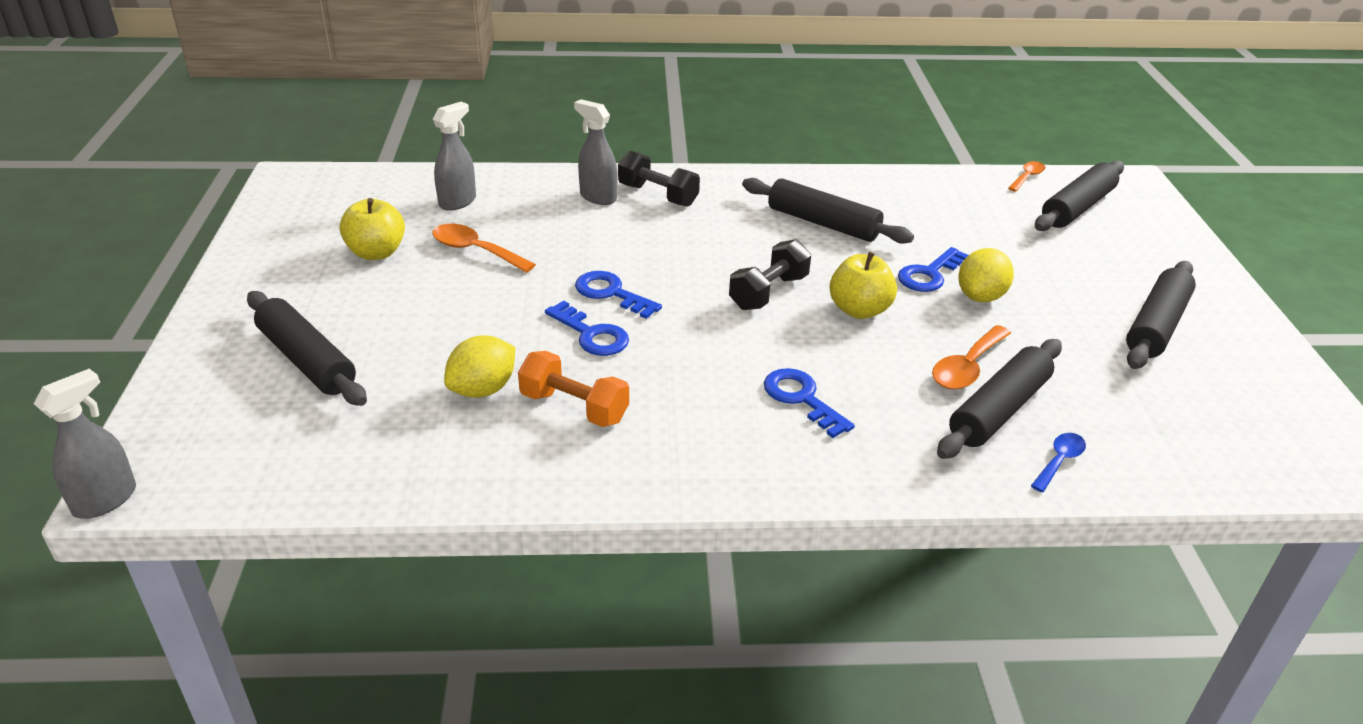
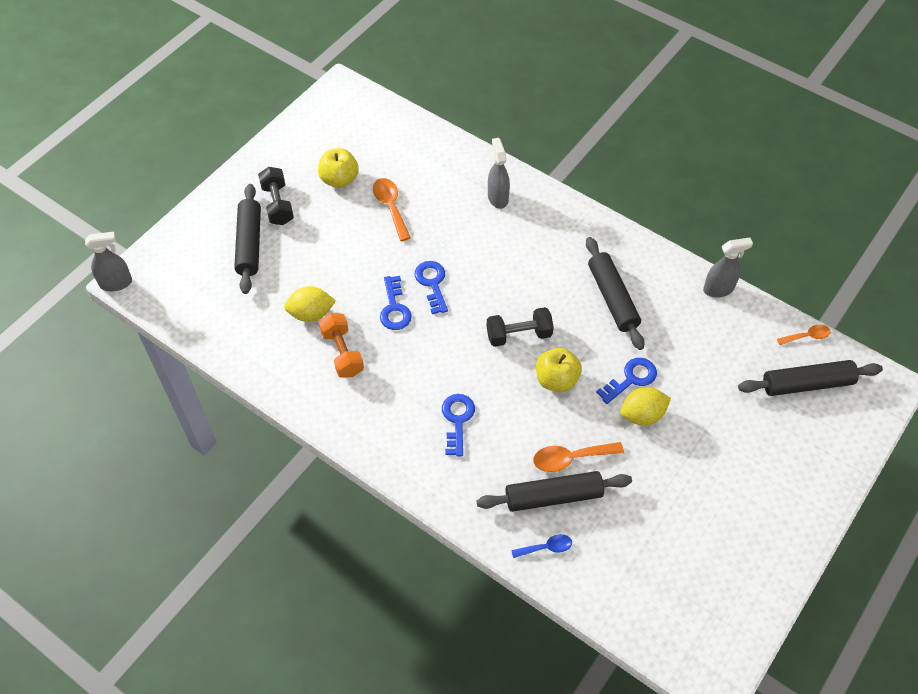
camera: 40 degrees right, 20 degrees up
grey spray bottle [433,102,476,211] -> grey spray bottle moved to [703,237,753,297]
black dumbbell [618,150,700,207] -> black dumbbell moved to [258,167,294,225]
blue key [898,247,969,292] -> blue key turned 150 degrees clockwise [596,358,657,404]
black rolling pin [1126,261,1196,369] -> none

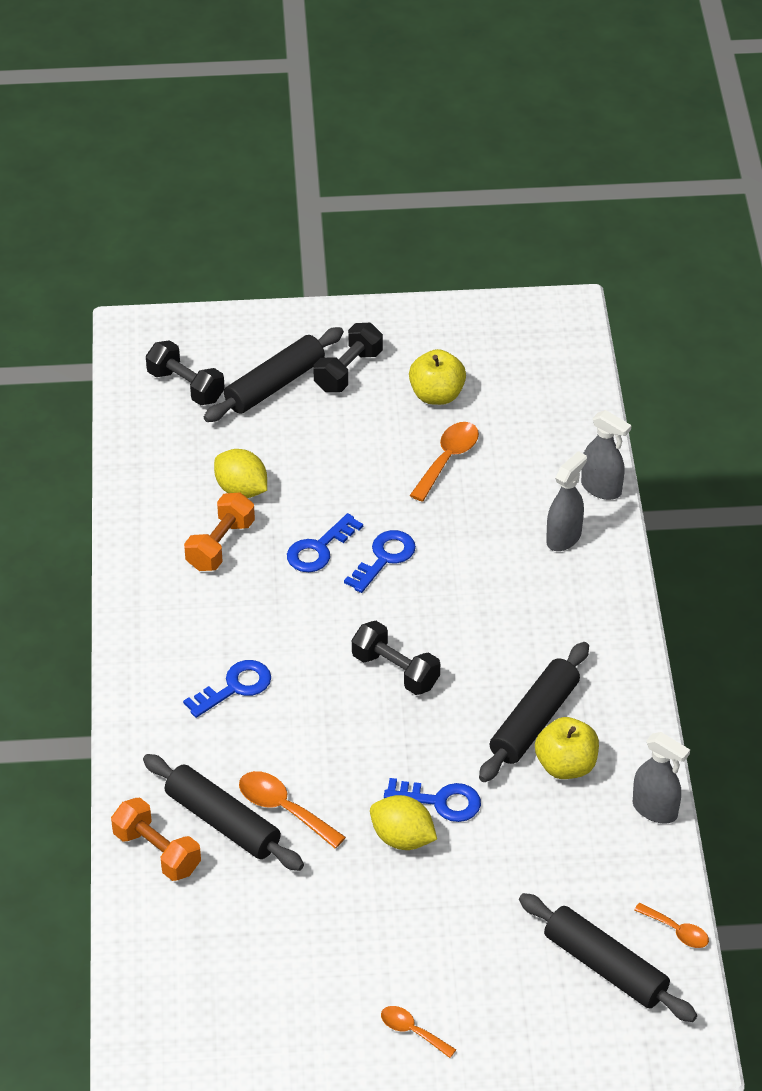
camera: 50 degrees right, 10 degrees down
grey spray bottle [85,232,132,291] -> grey spray bottle moved to [581,410,631,500]
blue spoon [511,534,572,558] -> orange dumbbell [111,797,201,881]
yellow apple [536,347,582,392] -> yellow apple moved to [535,717,599,779]
none -> black dumbbell [146,340,225,405]
none -> orange spoon [381,1006,456,1058]

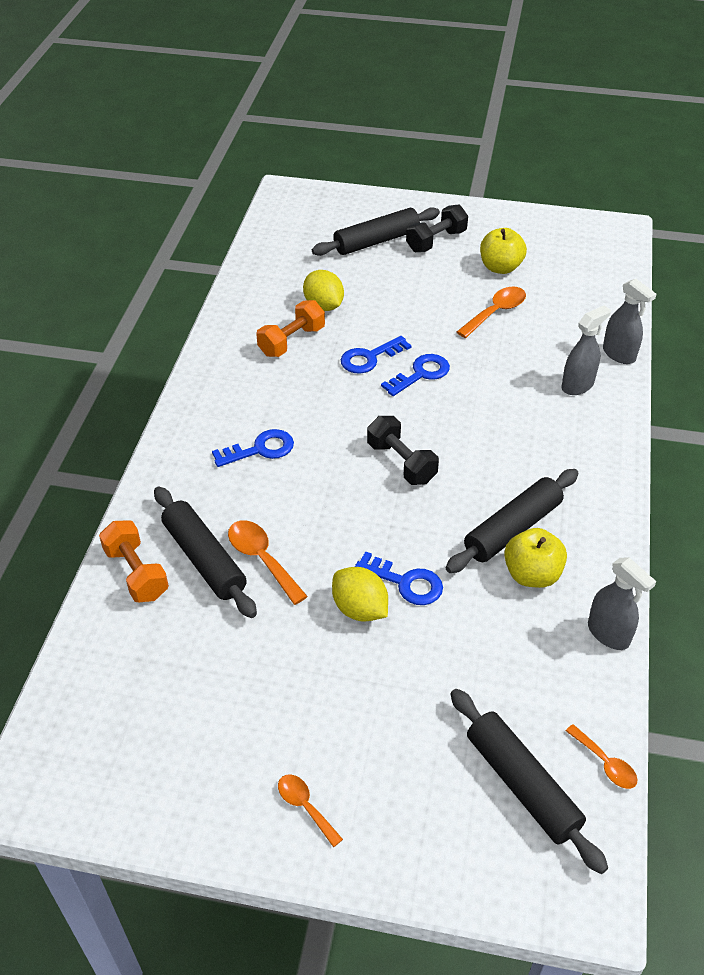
camera: 15 degrees right, 0 degrees up
black dumbbell [146,340,225,405] -> none

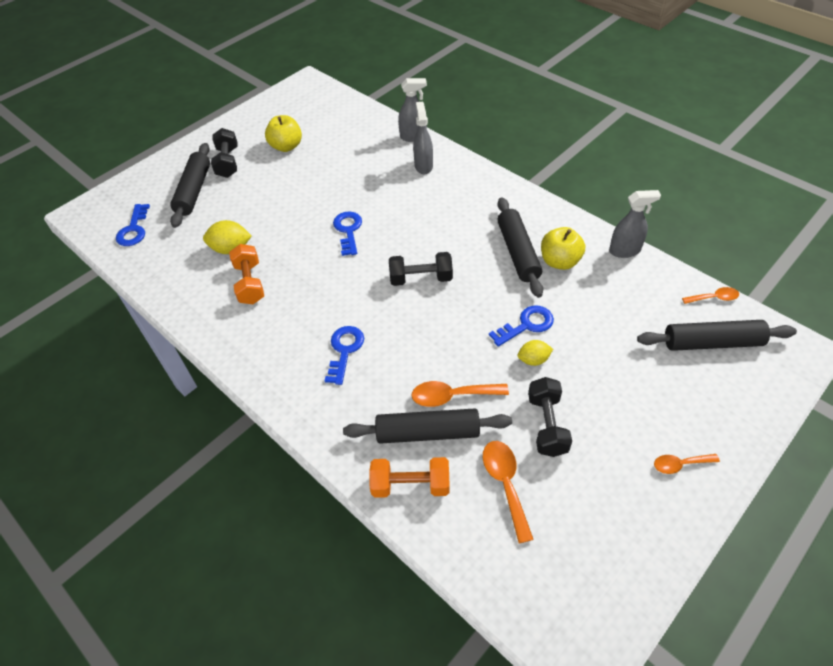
camera: 55 degrees left, 5 degrees up
yellow lemon [332,567,388,621] -> yellow lemon [518,340,553,366], size x0.65
blue key [341,336,411,373] -> blue key moved to [116,204,150,246]
orange spoon [457,287,526,338] -> orange spoon moved to [483,441,534,543]
none -> black dumbbell [528,377,572,457]

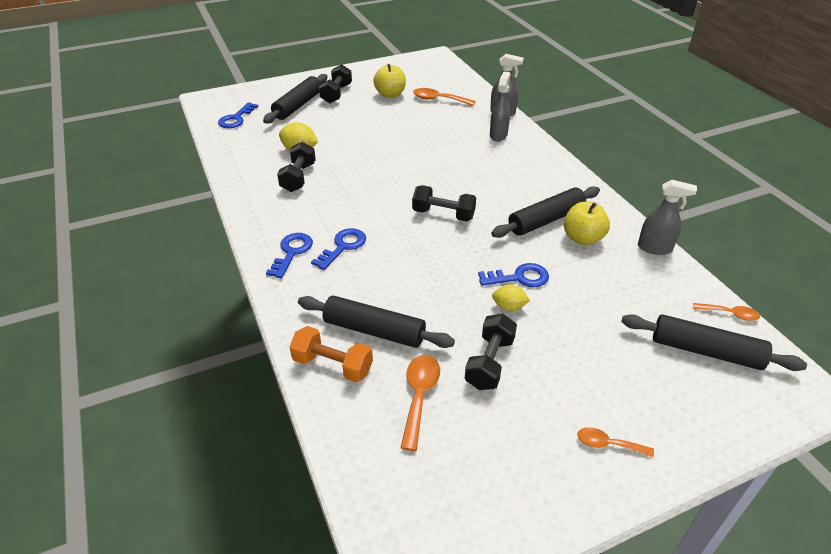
camera: 20 degrees right, 10 degrees down
orange dumbbell [229,244,264,304] -> black dumbbell [277,142,316,192]
blue key [333,212,362,256] -> blue key moved to [266,233,313,278]
orange spoon [412,381,509,407] -> orange spoon moved to [413,88,475,106]
black rolling pin [497,197,543,298] -> black rolling pin turned 45 degrees clockwise [491,186,600,238]

